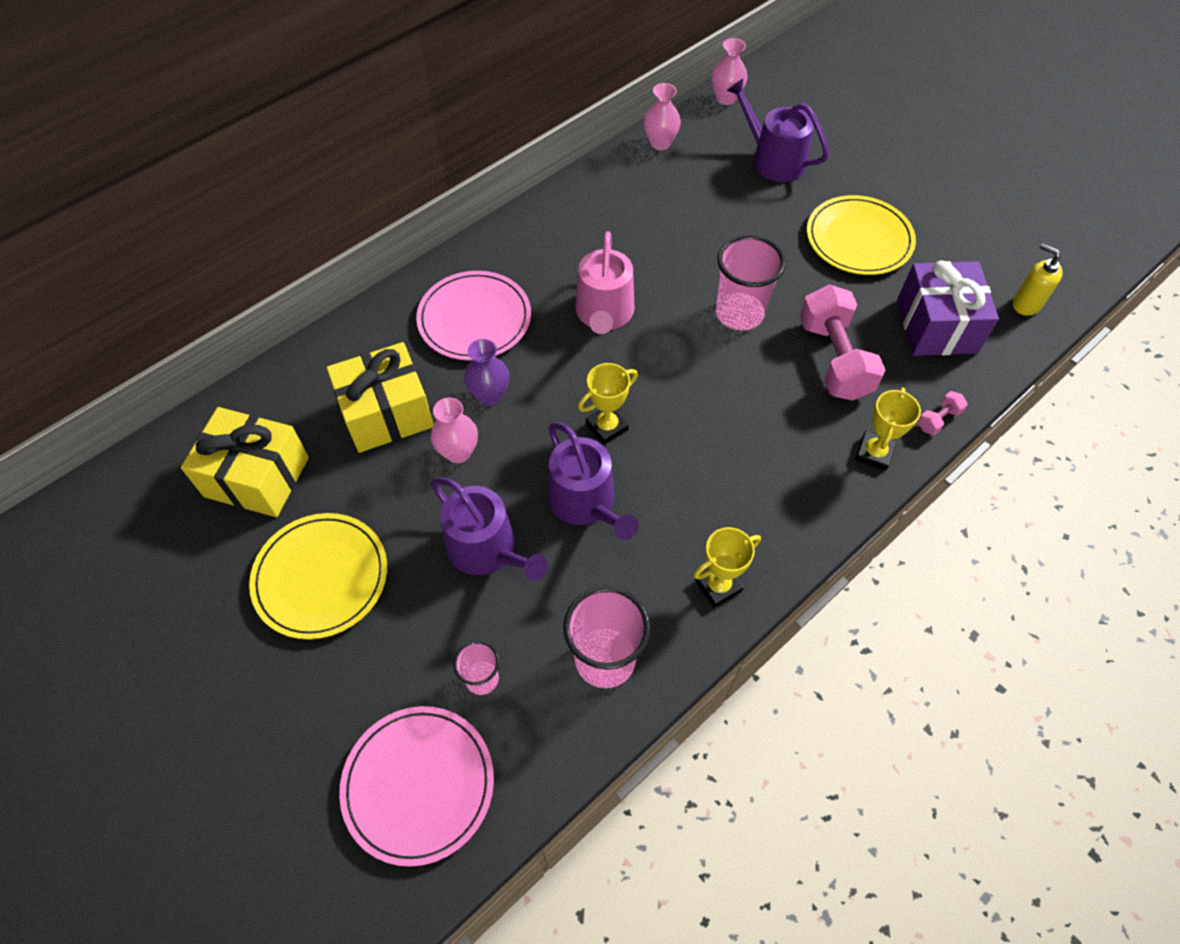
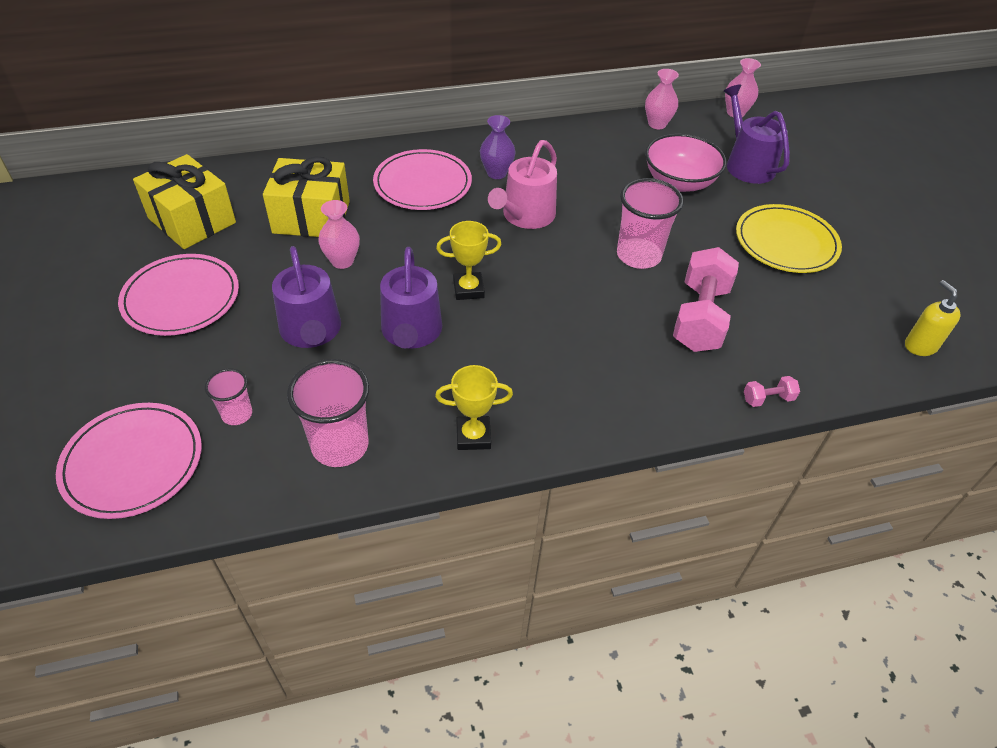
camera: 25 degrees right, 10 degrees down
yellow plate [249,513,387,640] -> pink plate [118,254,239,336]
purple vase [464,339,509,406] -> purple vase moved to [480,115,516,179]
yellow trophy [855,387,921,471] -> none
purple gift [897,260,999,356] -> none
none -> pink bowl [645,134,726,192]

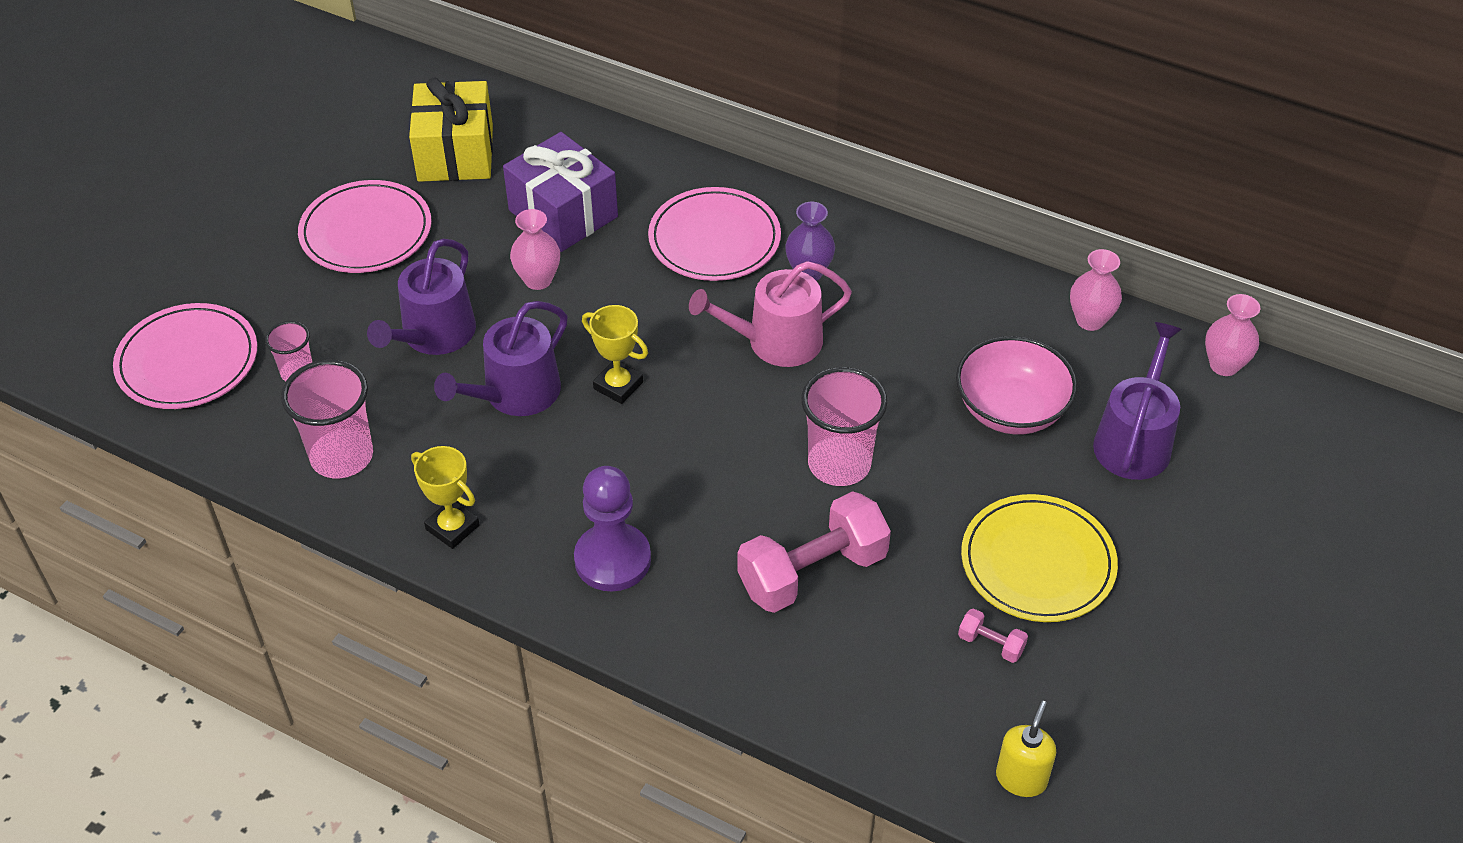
camera: 45 degrees right, 0 degrees up
yellow gift [263,156,350,237] -> purple gift [503,132,618,252]
pink dumbbell [744,376,800,407] -> pink dumbbell moved to [958,608,1028,663]
none -> purple pawn [574,466,651,592]

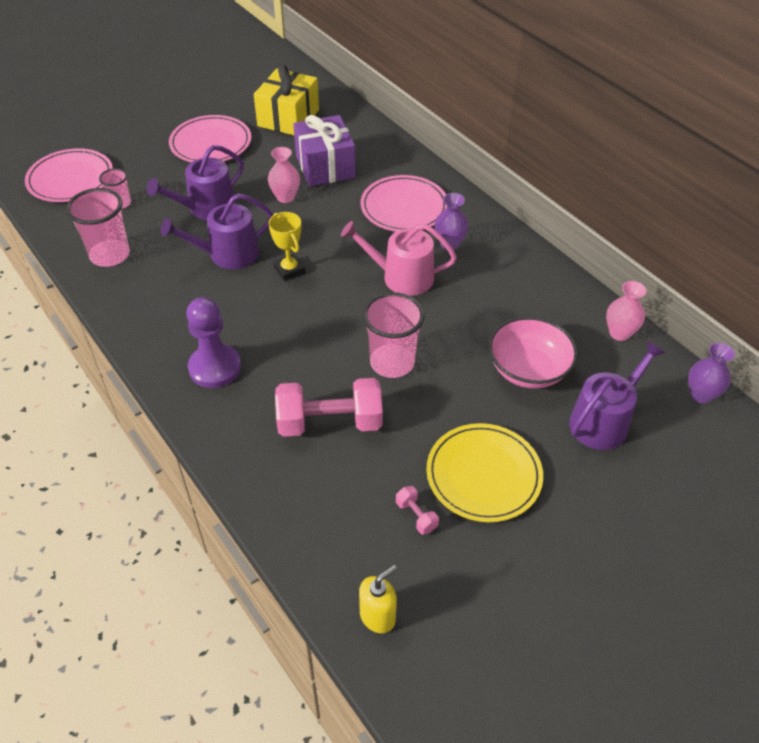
camera: 25 degrees right, 0 degrees up
yellow trophy [411,446,480,549] -> none
pink vase [1205,294,1261,376] -> purple vase [688,342,735,404]

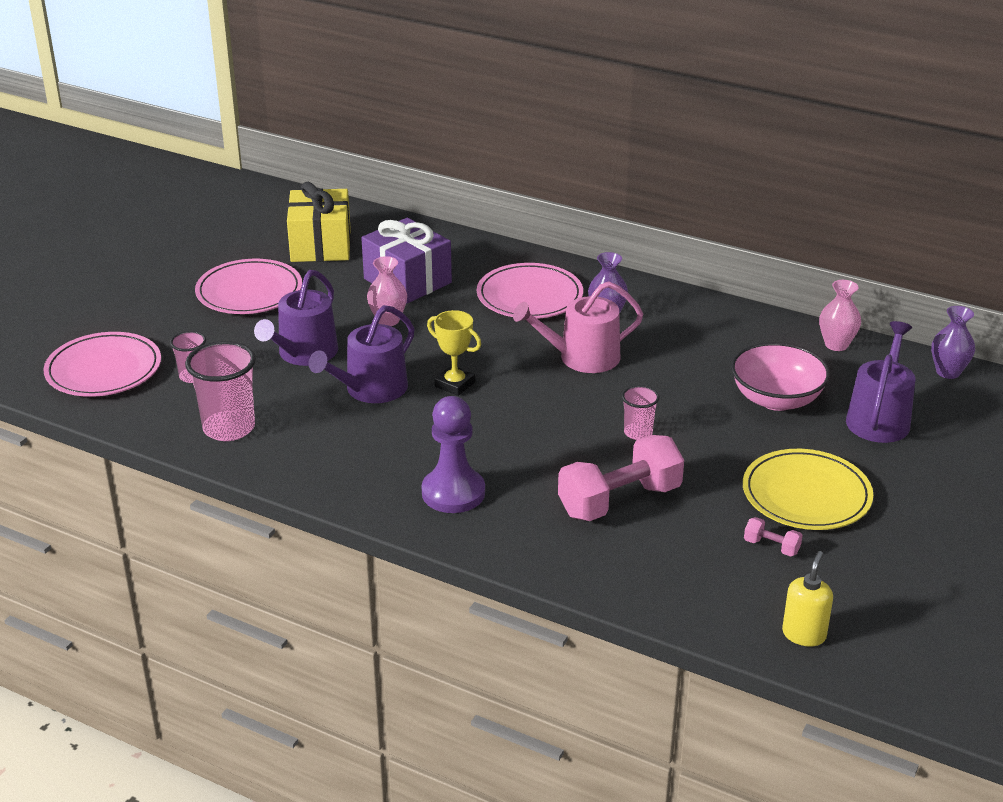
camera: 25 degrees left, 15 degrees down
pink cup [363,292,425,378] -> pink cup [622,385,660,440], size x0.55

